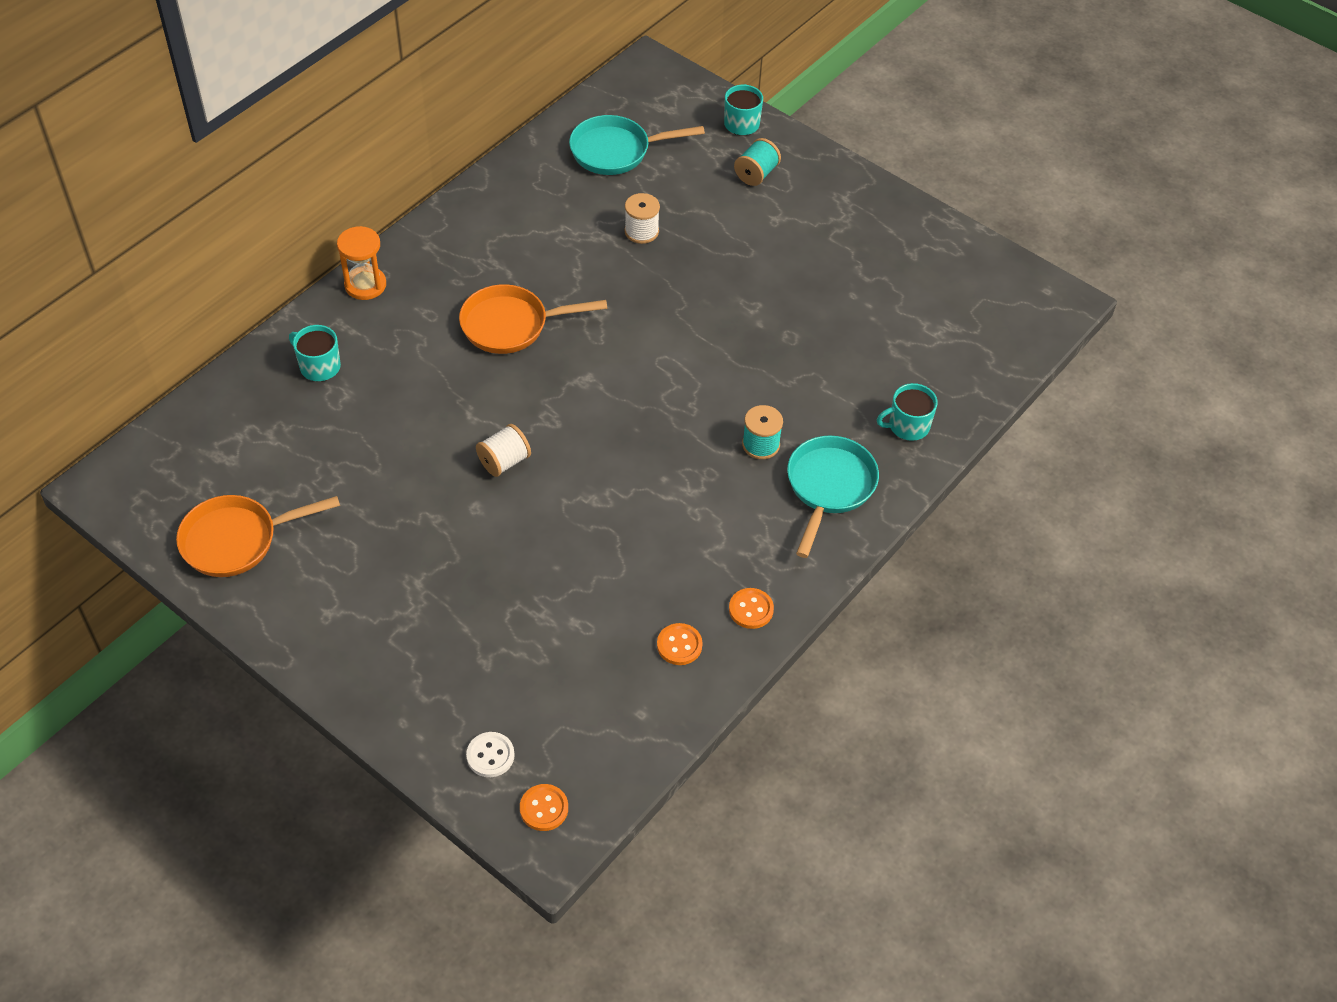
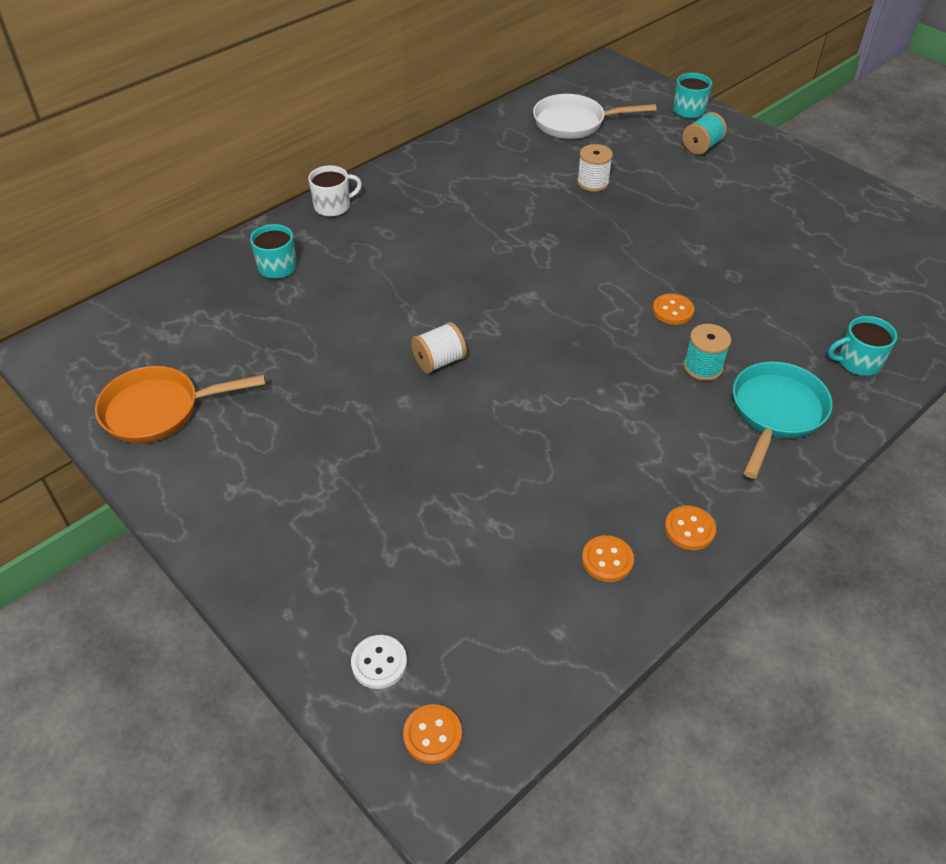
camera: 10 degrees right, 5 degrees down
orange hourglass [337,226,386,300] -> white mug [308,166,362,217]
orange pan [459,284,607,354] -> none
turquoise pan [569,115,705,175] -> white pan [533,94,656,139]
none -> orange button [653,294,694,325]

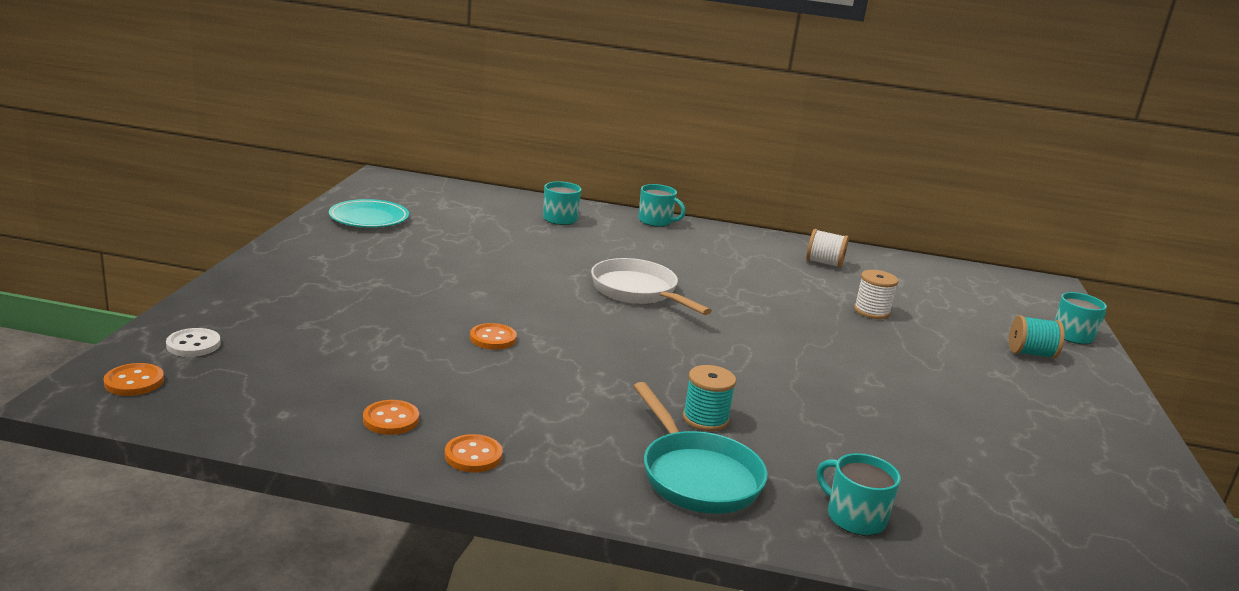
camera: 50 degrees right, 25 degrees down
orange pan [95,366,266,444] -> turquoise plate [329,199,409,228]
white mug [308,166,362,217] -> turquoise mug [638,184,686,227]
white spool [411,322,467,373] -> white spool moved to [806,229,849,268]
white pan [533,94,656,139] -> white pan moved to [591,258,712,315]
orange button [653,294,694,325] -> orange button moved to [470,323,517,350]
turquoise pan [733,362,833,479] -> turquoise pan turned 75 degrees clockwise [634,382,768,514]

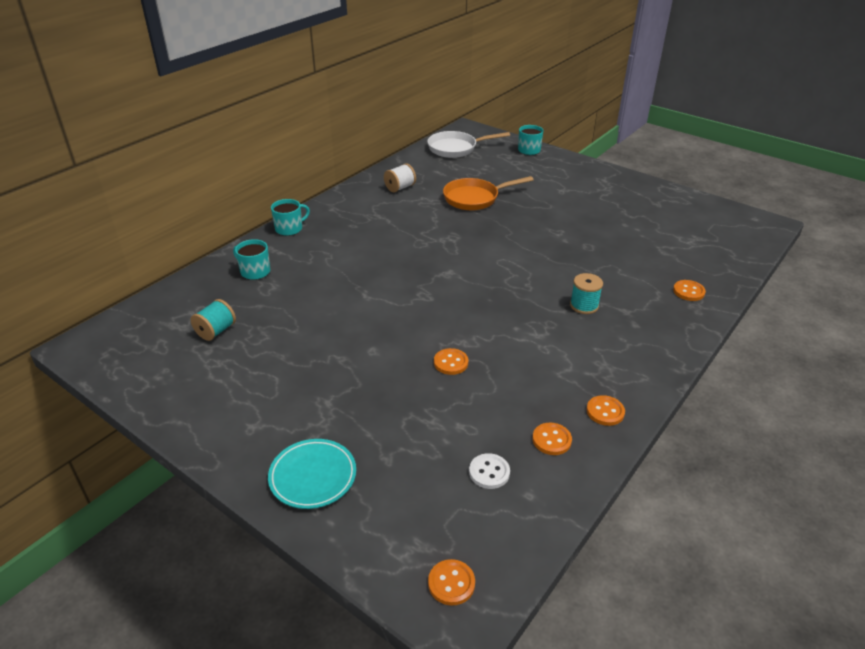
camera: 60 degrees left, 15 degrees up
white button [166,328,221,357] -> white button moved to [469,453,510,489]
turquoise plate [329,199,409,228] -> turquoise plate moved to [268,439,356,509]
white pan [591,258,712,315] -> white pan moved to [427,131,510,158]
turquoise pan [634,382,768,514] -> none
turquoise mug [817,453,901,536] -> orange button [673,280,706,301]
white spool [854,270,898,319] -> orange pan [443,176,533,210]
turquoise spool [1009,315,1065,359] -> turquoise spool moved to [191,299,236,341]

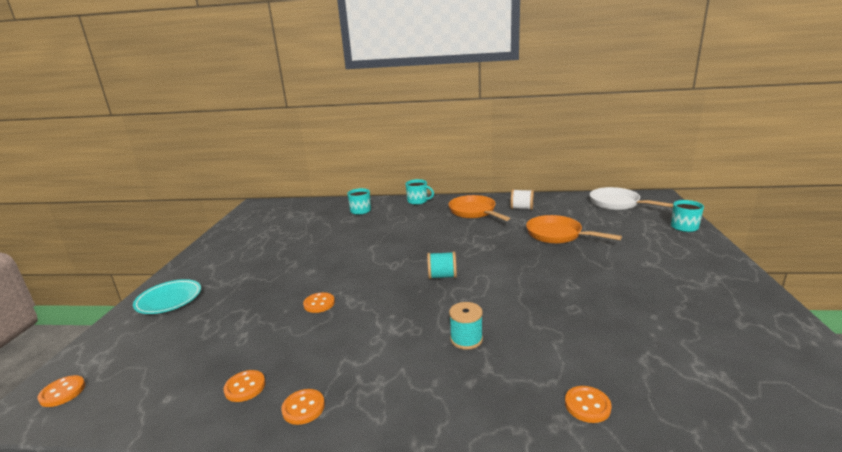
camera: 60 degrees right, 15 degrees down
turquoise spool [191,299,236,341] -> turquoise spool moved to [427,252,457,279]
white button [469,453,510,489] -> none
none -> orange pan [448,195,510,221]

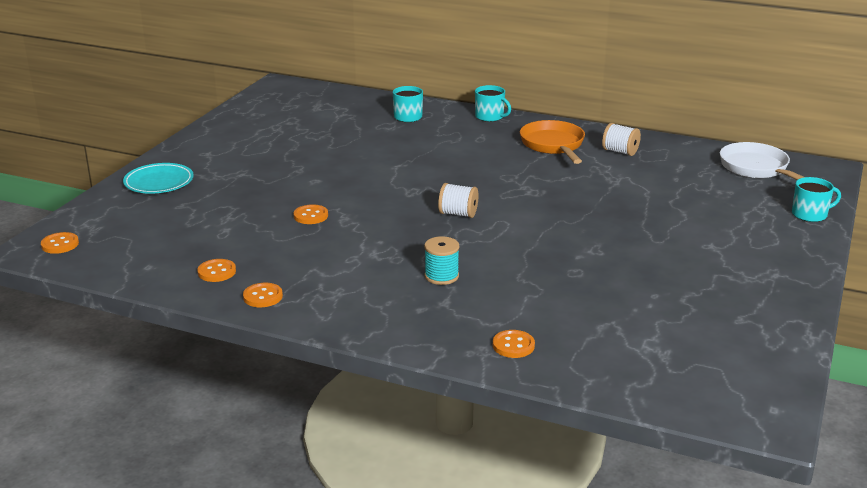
camera: 15 degrees right, 5 degrees up
turquoise spool [427,252,457,279] -> white spool [438,183,479,218]
orange pan [526,215,622,244] -> none

